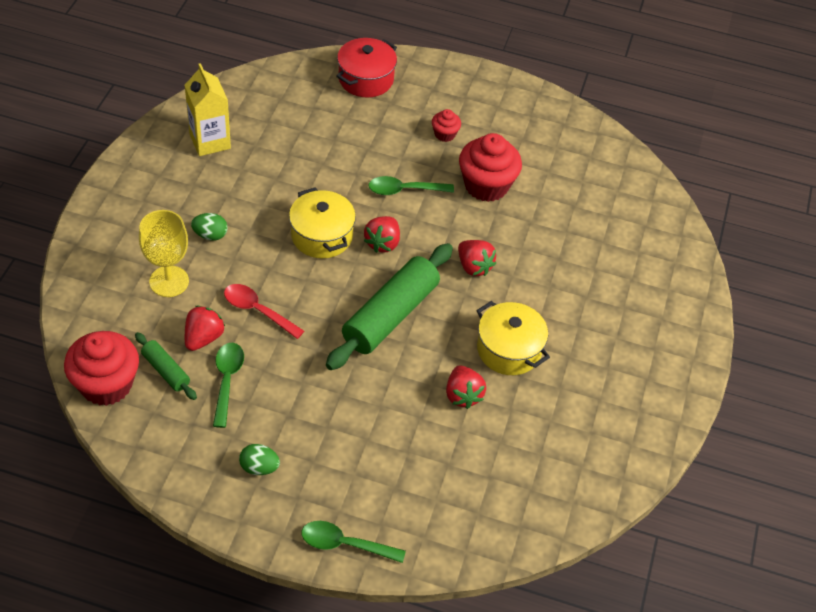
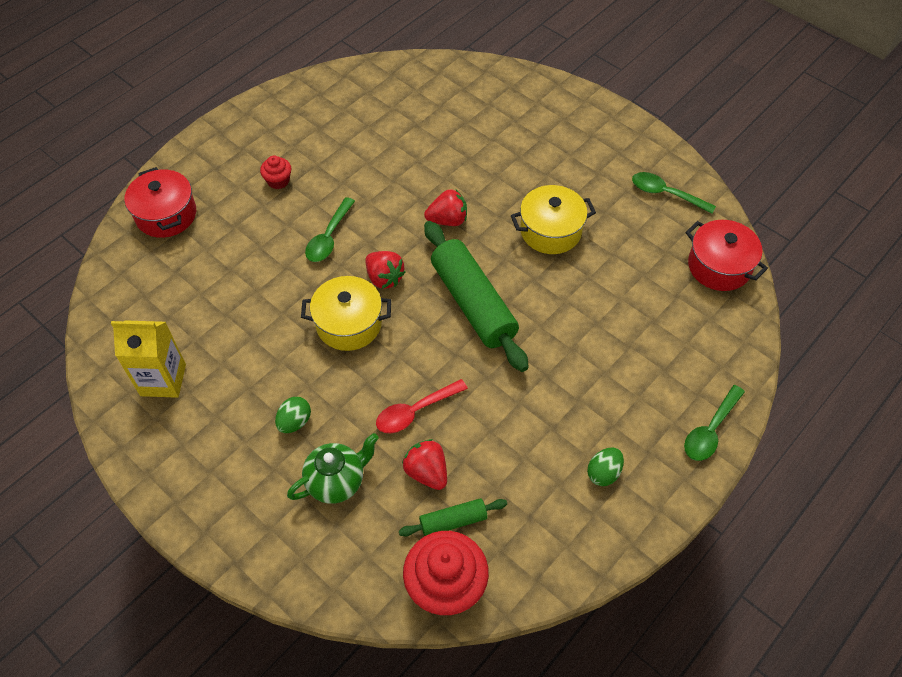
camera: 60 degrees left, 5 degrees up
yellow goblet [139,210,189,297] -> green teapot [287,433,379,504]
green spoon [213,343,244,428] -> green spoon moved to [632,172,716,214]
red strawberry [446,365,486,409] -> none
red cupcake [459,133,522,202] -> none
none -> red pot [685,220,768,291]

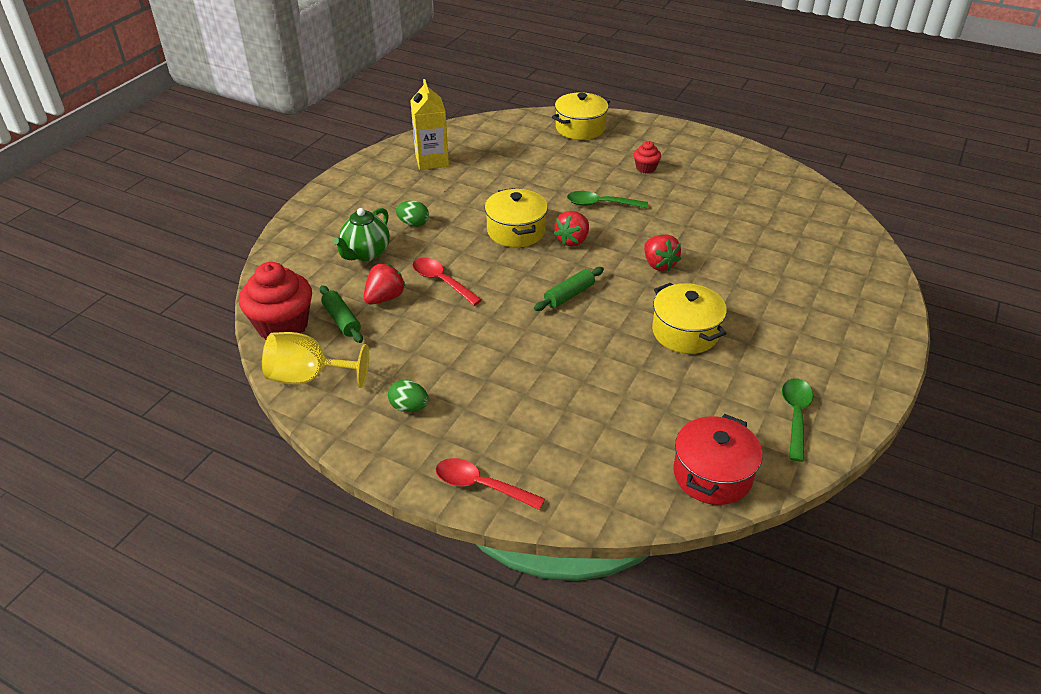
camera: 75 degrees right, 15 degrees down
red pot [124,167,196,238] -> yellow pot [552,92,610,140]
green teapot [287,433,379,504] -> green teapot turned 75 degrees clockwise [333,208,390,261]
green rolling pin [424,221,529,372] -> green rolling pin [534,267,604,311], size x0.49
green spoon [684,385,745,461] -> red spoon [436,458,545,510]
none -> yellow goblet [262,332,369,388]

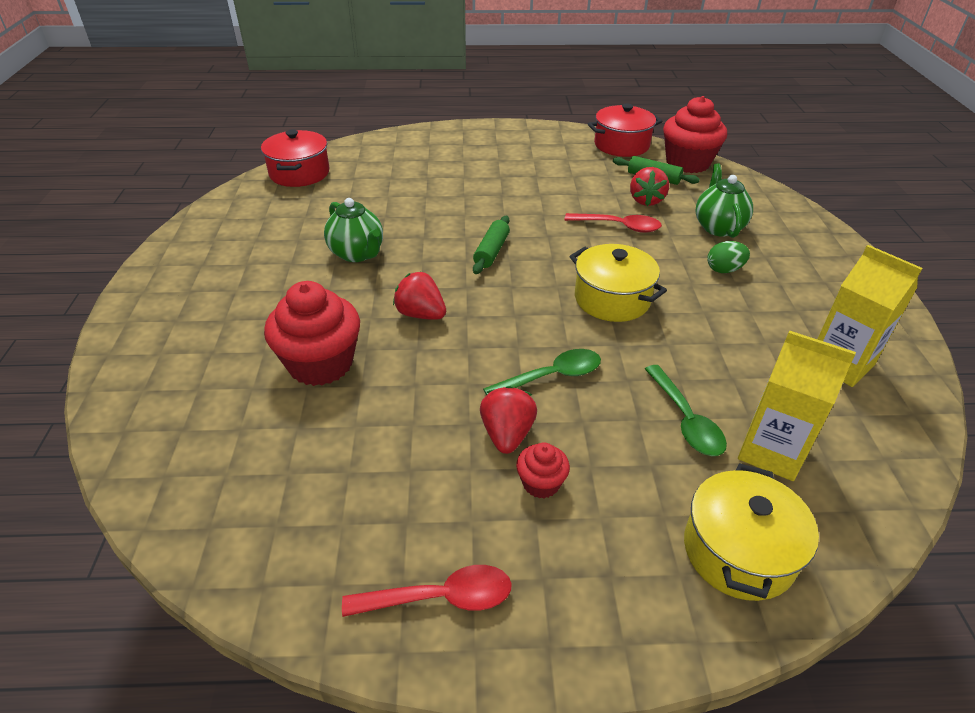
camera: 150 degrees right, 0 degrees up
yellow goblet [262,332,369,388] -> red pot [588,104,662,157]
green egg [388,380,428,412] -> none
red spoon [436,458,545,510] -> red spoon moved to [342,565,512,617]
red strawberry [554,211,589,247] -> red strawberry moved to [480,386,537,454]
yellow pot [652,283,727,354] -> green teapot [324,198,383,262]
green spoon [782,378,813,462] -> green spoon moved to [645,365,727,456]
none -> red cupcake [264,281,360,386]
none -> yellow carton [738,330,856,481]

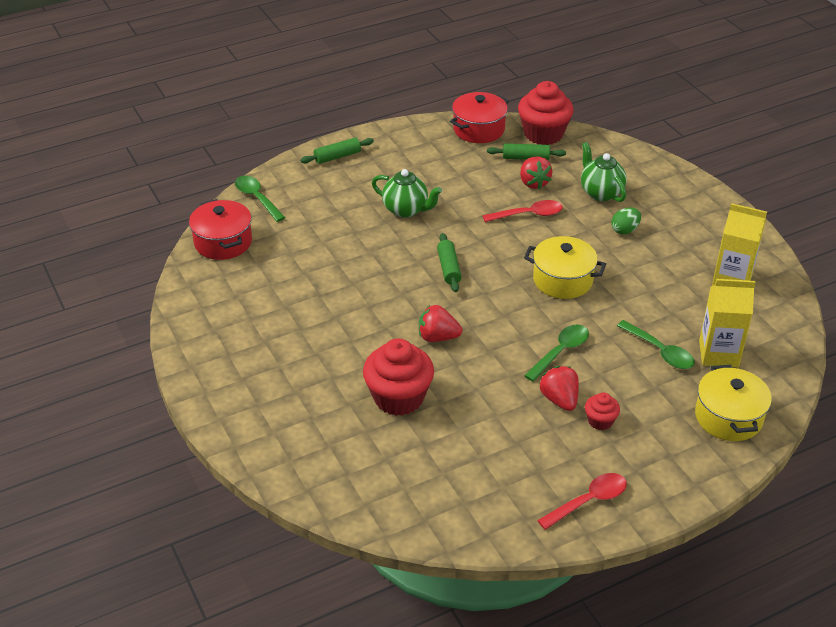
camera: 25 degrees left, 0 degrees up
green teapot [324,198,383,262] -> green teapot moved to [372,169,442,218]
none -> green spoon [235,176,286,222]
none -> green rolling pin [300,138,374,164]

